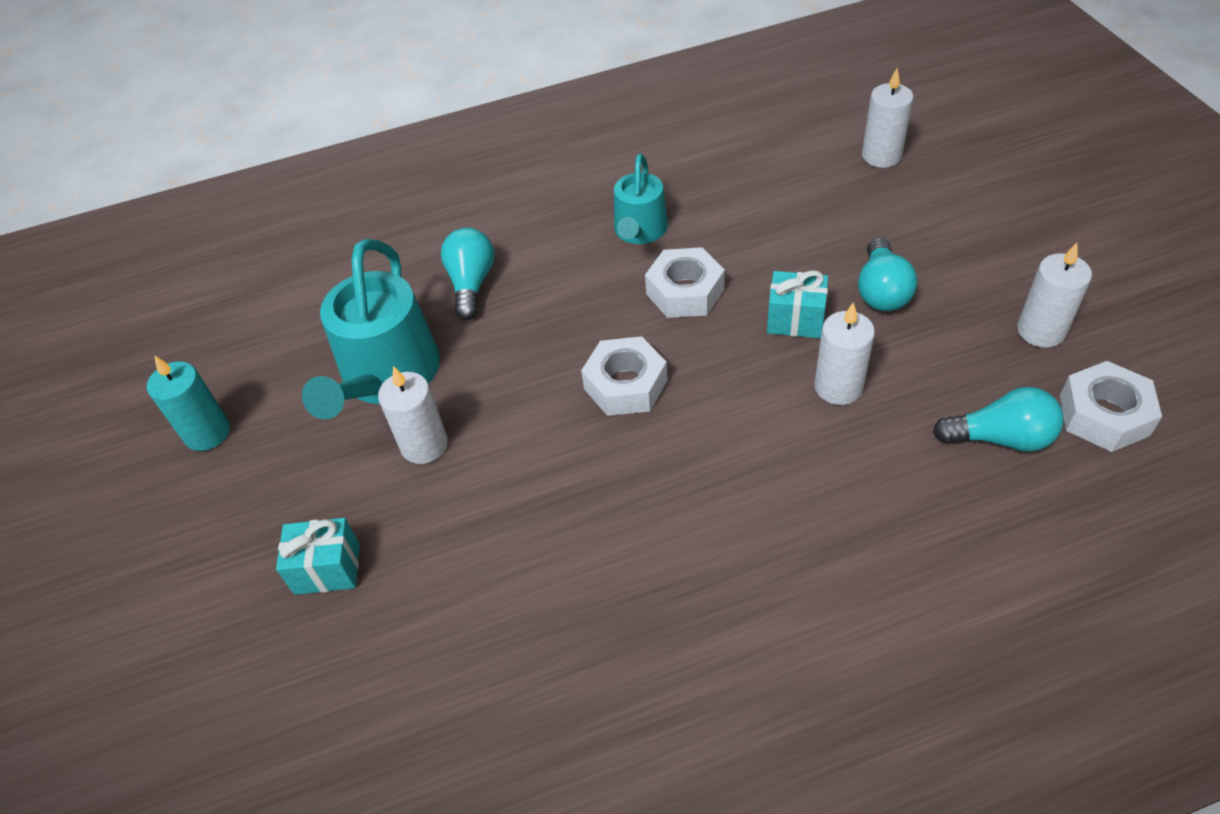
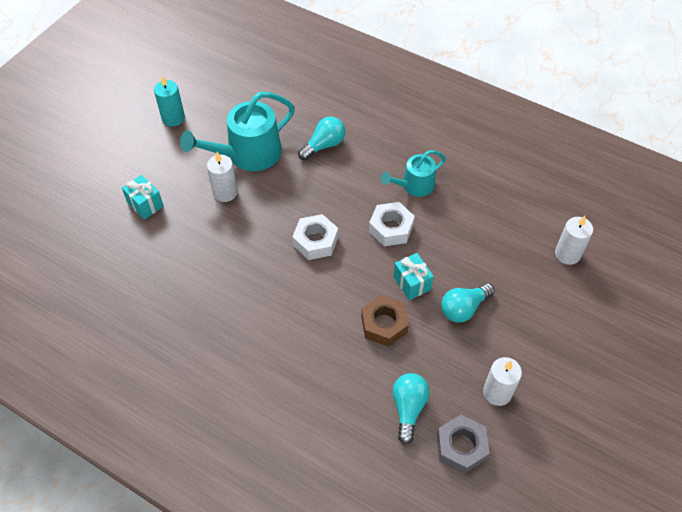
camera: 45 degrees right, 5 degrees up
white candle [814,302,875,405] -> brown nut [361,295,409,347]
turquoise light bulb [933,387,1064,452] -> turquoise light bulb turned 135 degrees counterclockwise [392,373,430,444]
white nut [1060,361,1162,452] -> grey nut [437,415,490,474]

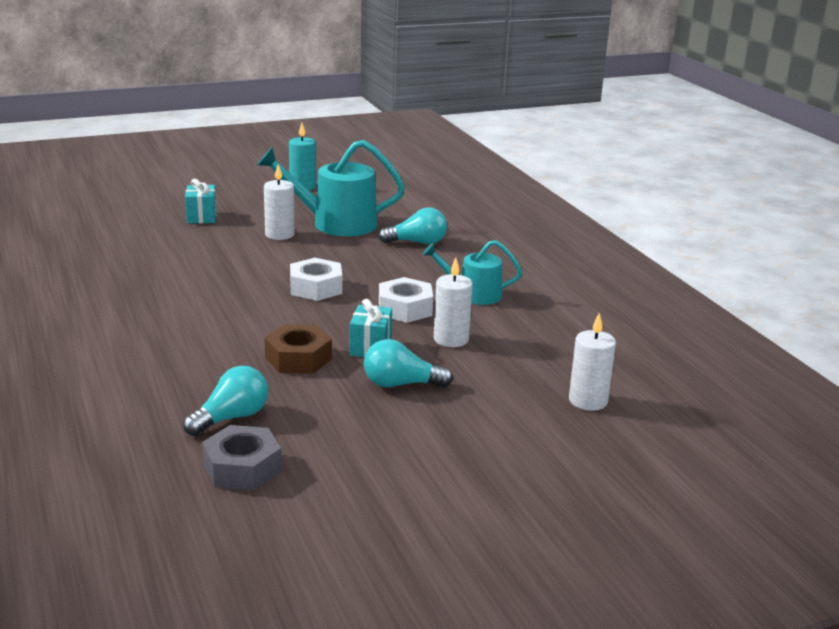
camera: 35 degrees right, 30 degrees down
white candle [483,357,522,406] -> white candle moved to [434,258,473,347]

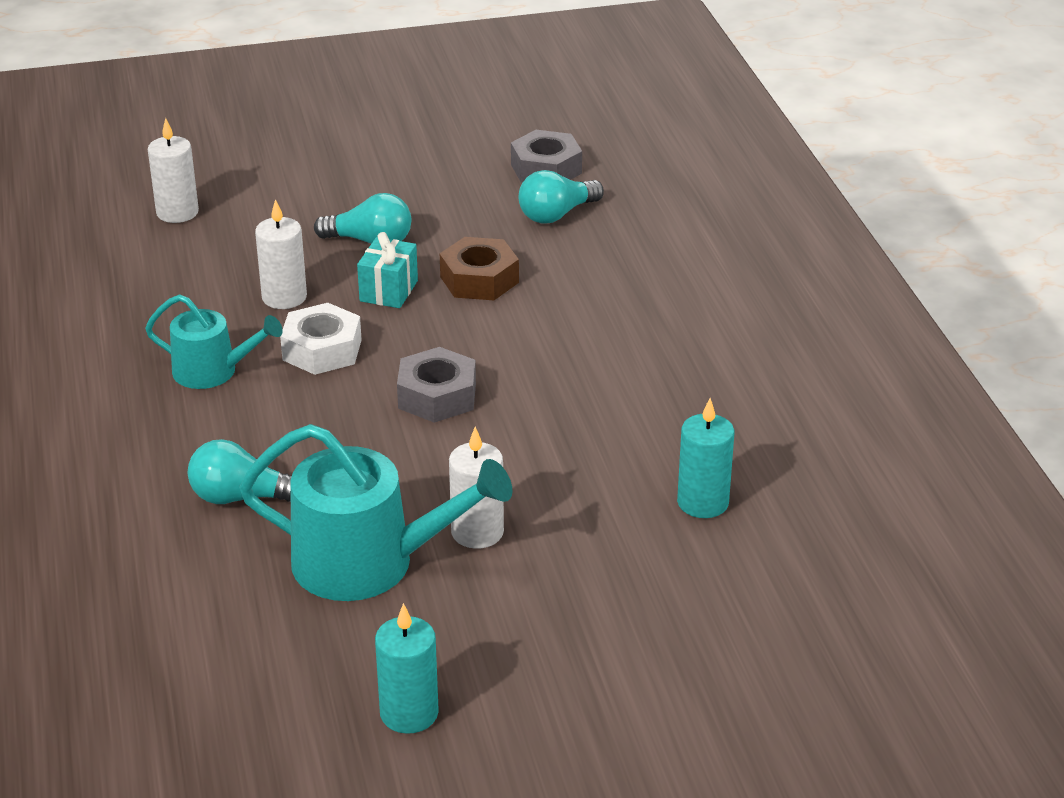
camera: 170 degrees left, 10 degrees up
turquoise gift [185,179,216,223] -> none
white nut [290,258,342,301] -> grey nut [397,347,476,423]
none -> turquoise candle [677,398,734,518]

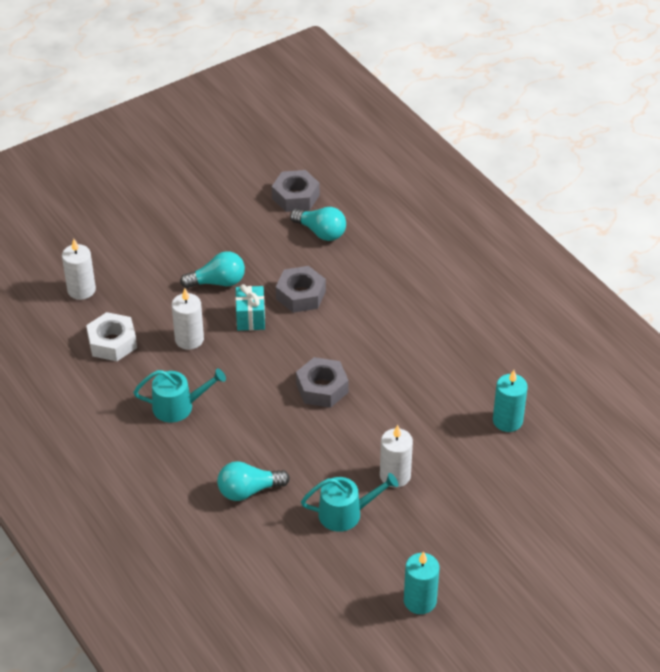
camera: 20 degrees left, 10 degrees up
turquoise watering can [239,424,513,601] -> turquoise watering can [301,473,398,532], size x0.60
white nut [280,303,362,375] -> white nut moved to [86,312,137,361]
brown nut [440,237,519,300] -> grey nut [276,266,326,313]
turquoise light bulb [519,170,604,224] -> turquoise light bulb turned 90 degrees counterclockwise [290,207,346,241]

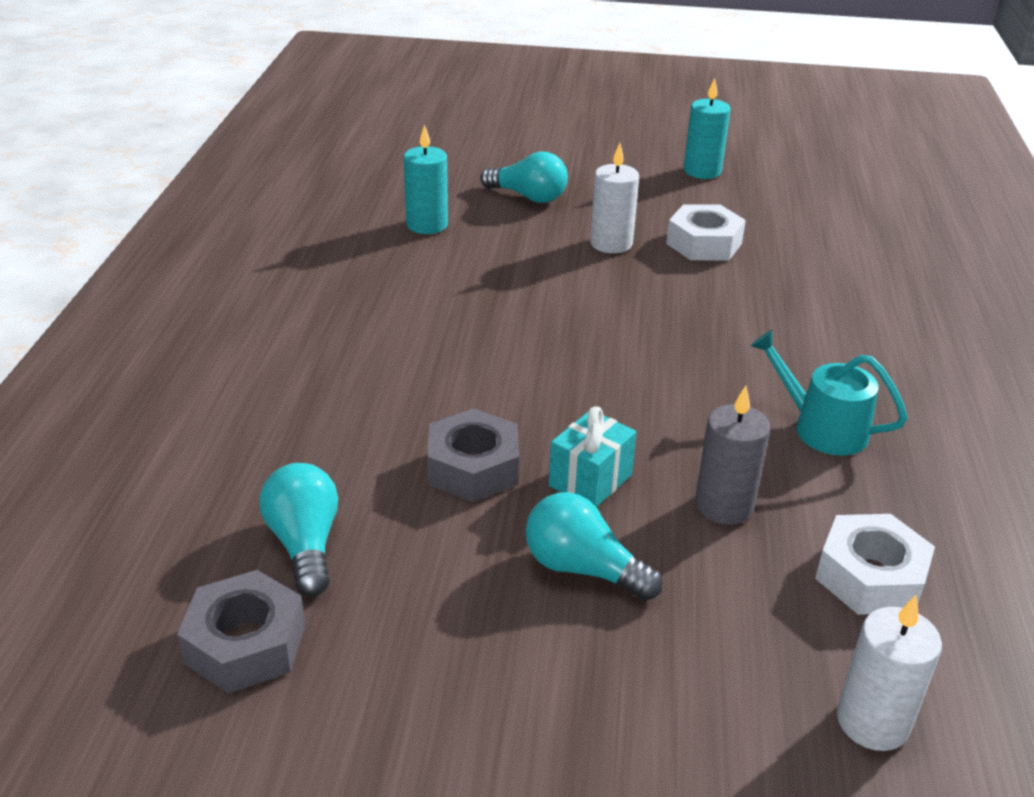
camera: 140 degrees left, 10 degrees down
white candle [172,289,204,350] -> grey candle [695,385,770,525]
turquoise light bulb [217,461,290,501] -> turquoise light bulb moved to [480,152,568,203]
grey nut [296,357,349,408] -> none
turquoise watering can [301,473,398,532] -> white nut [666,204,746,260]

